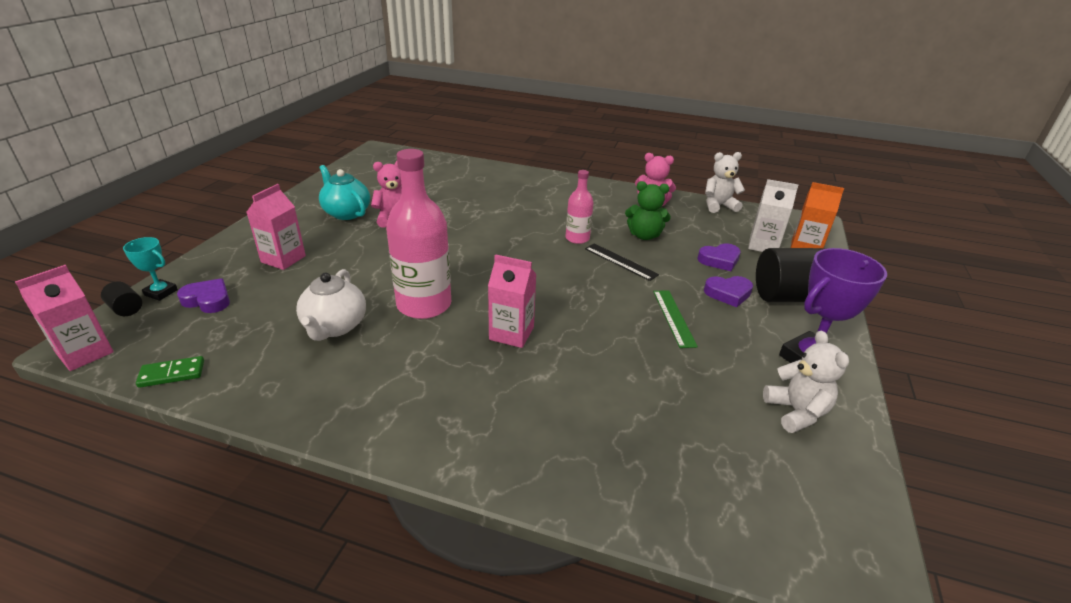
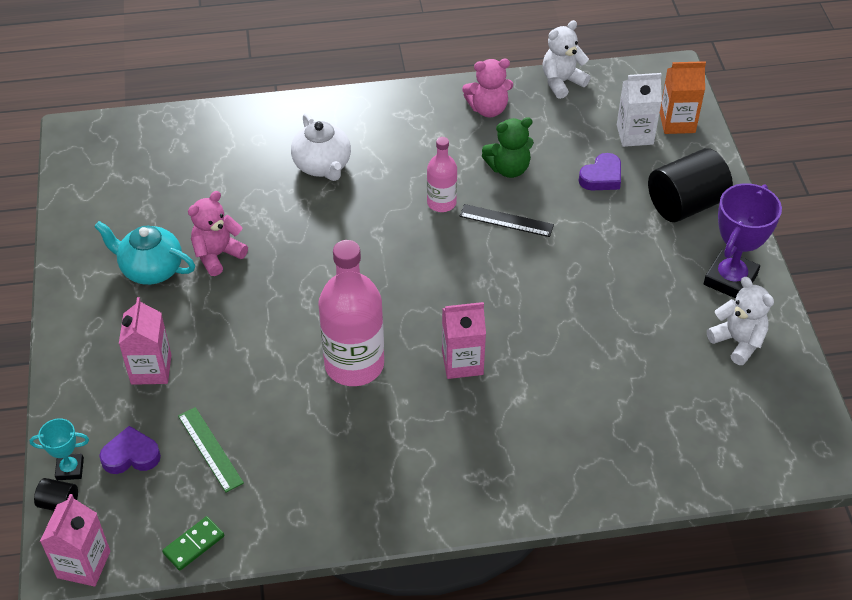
camera: 25 degrees left, 15 degrees up
white teapot [296,269,366,341] -> white teapot moved to [291,113,351,181]
green ruler [653,290,698,348] -> green ruler moved to [178,407,244,492]
purple heart [704,276,753,307] -> none

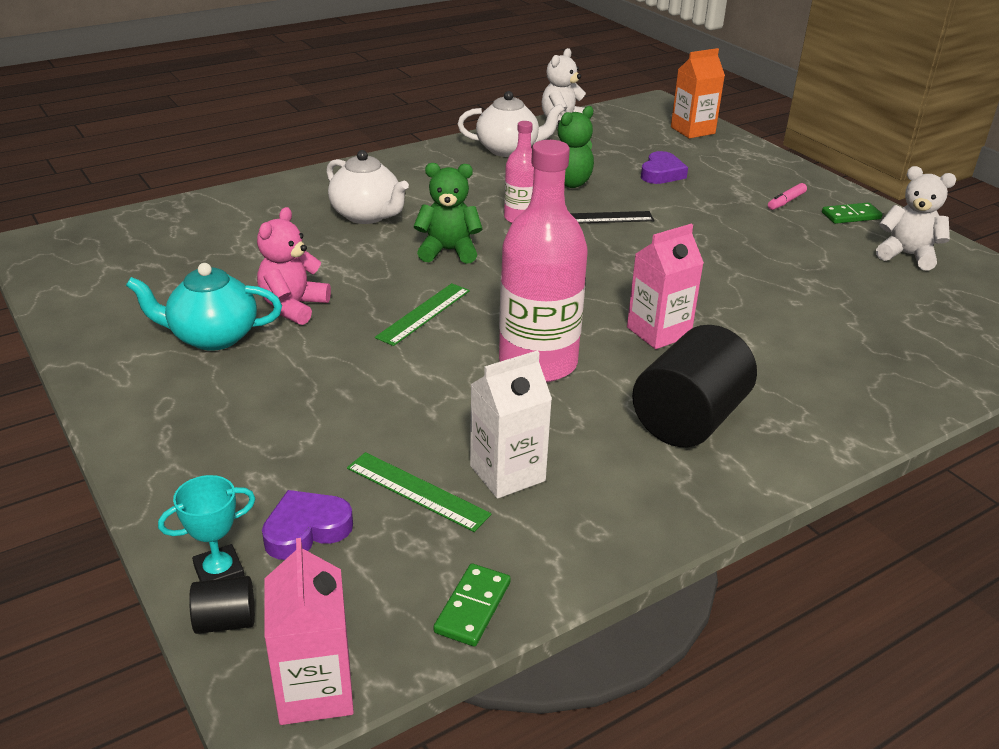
camera: 25 degrees left, 15 degrees down
pink carton [119,297,171,385] -> none
pink teddy bear [462,59,513,117] -> white teapot [458,91,565,157]
white carton [617,73,662,147] -> white carton moved to [470,350,552,499]
black cylinder [648,148,733,222] -> black cylinder moved to [632,325,757,447]
purple trophy [704,183,782,298] -> green domino [822,203,882,224]
none -> green ruler [375,283,470,346]
none -> green teddy bear [414,163,483,264]
none -> pink marker [768,183,807,210]

